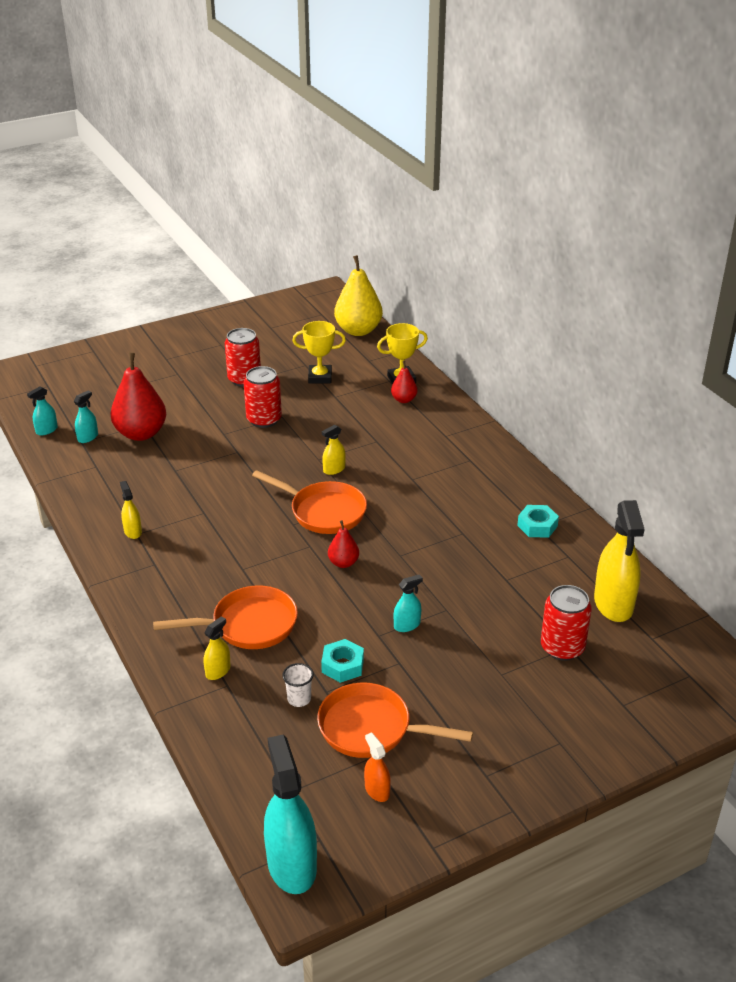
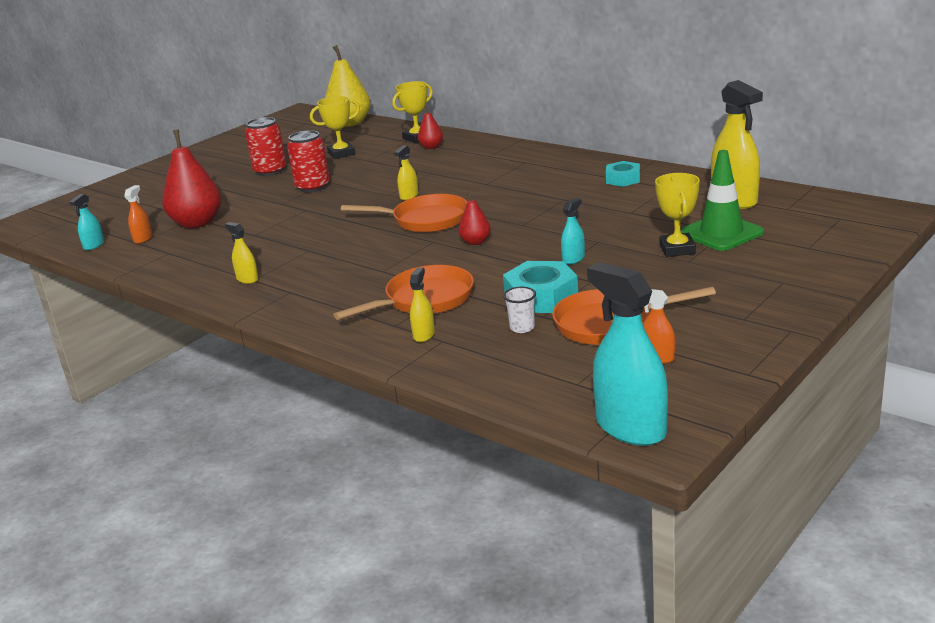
camera: 20 degrees left, 10 degrees down
turquoise spray bottle [74,390,98,443] -> orange spray bottle [124,185,153,244]
turquoise nut [321,639,364,683] -> turquoise nut [503,261,578,313], size x1.56
red can [541,585,592,661] -> green traffic cone [680,150,764,251]
none -> yellow trophy [655,173,700,257]

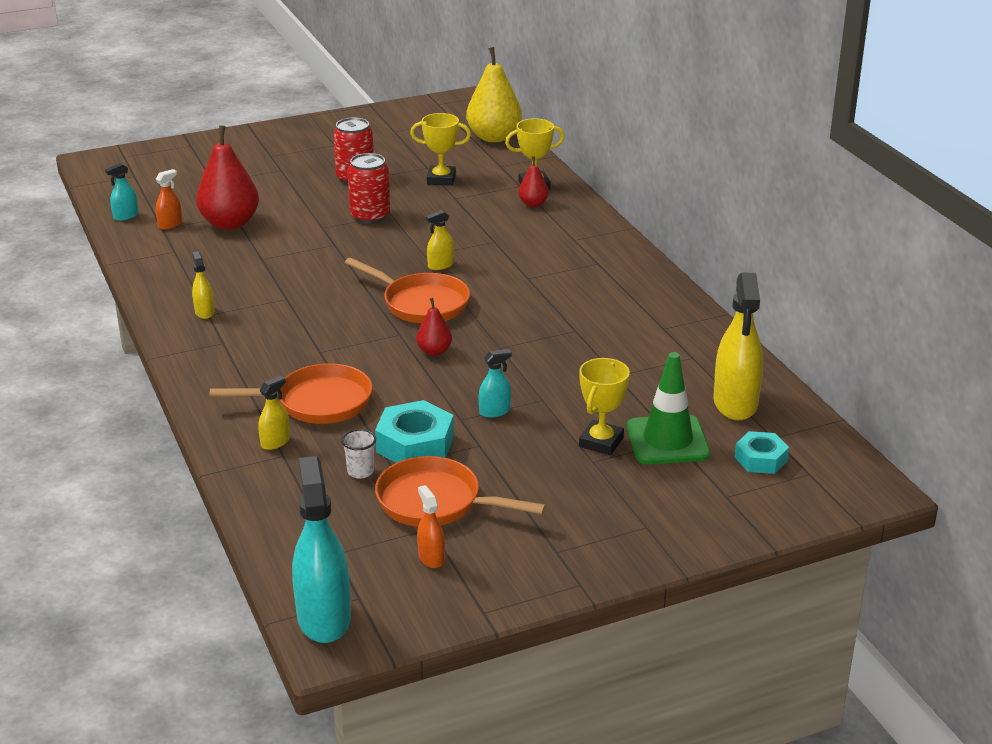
camera: 25 degrees right, 5 degrees up
turquoise nut [606,161,640,187] -> turquoise nut moved to [734,431,789,474]

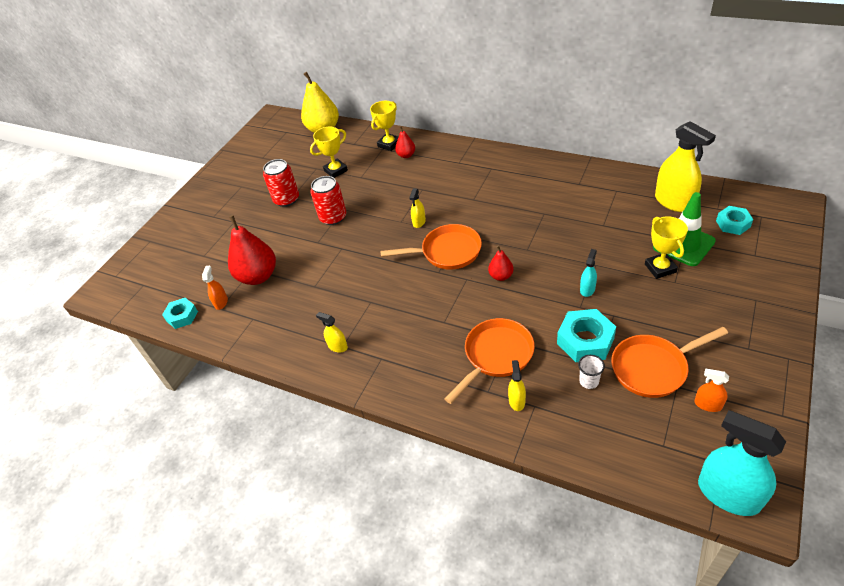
camera: 35 degrees left, 15 degrees up
turquoise spray bottle [105,163,138,221] -> turquoise nut [162,298,198,329]

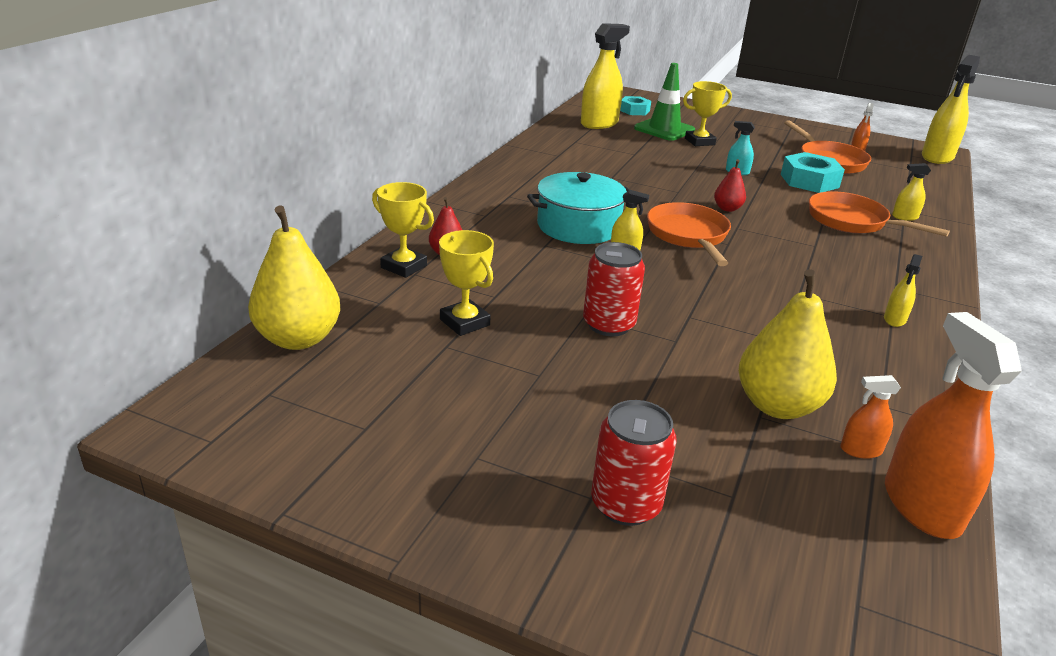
camera: 100 degrees left, 15 degrees down
turquoise nut [162,298,198,329] -> orange spray bottle [885,312,1022,539]
red pear [228,215,276,285] -> yellow pear [739,269,837,419]
red can [263,159,299,207] -> red can moved to [591,400,677,526]
white cup [578,355,605,389] -> none
turquoise spray bottle [698,410,786,516] -> yellow spray bottle [922,55,980,164]
none -> turquoise pot [527,172,629,244]

